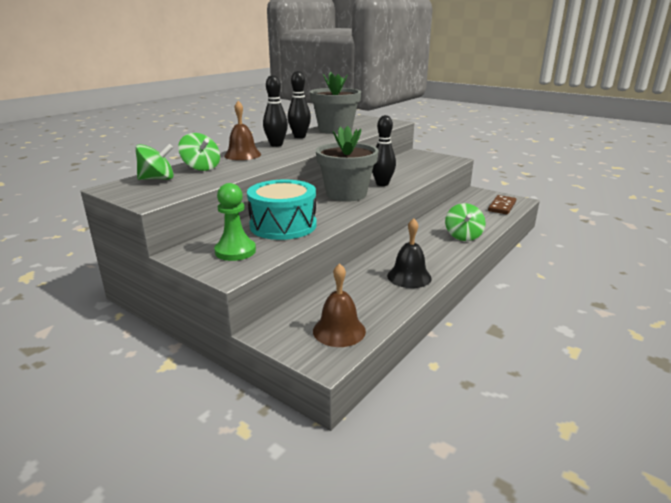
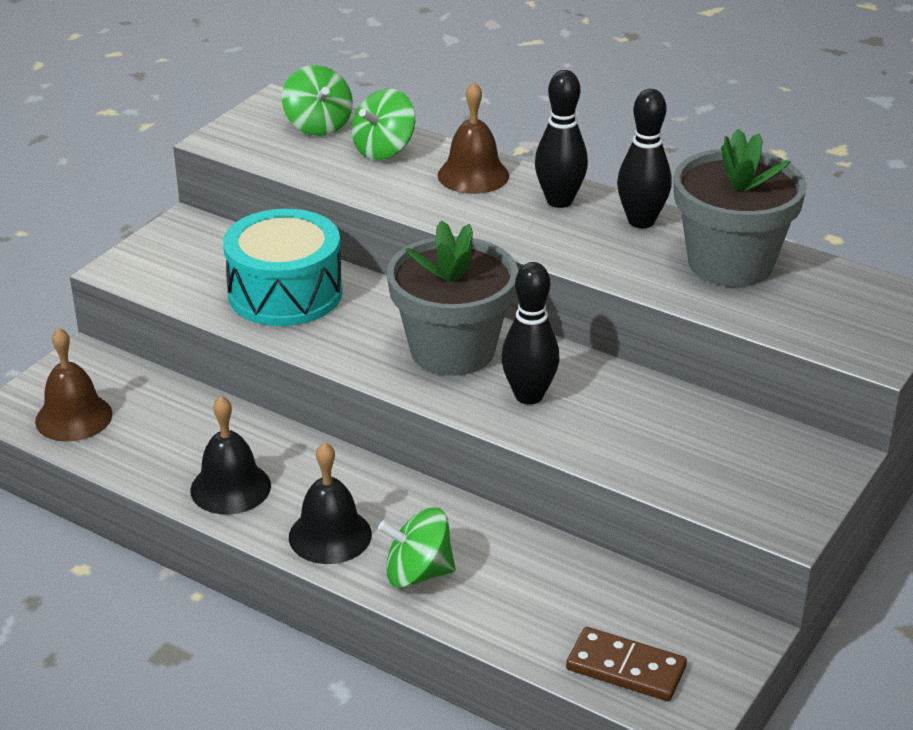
camera: 85 degrees right, 10 degrees up
green pawn [214,183,256,261] -> none
none -> black bell [289,442,372,564]

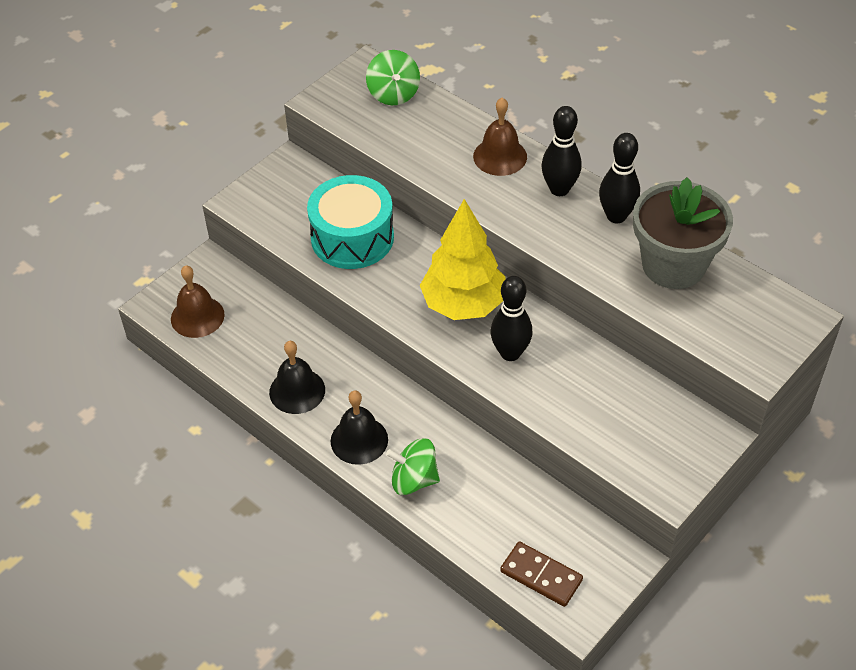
camera: 10 degrees right, 15 degrees up
green spinning top [352,89,415,160] -> none
grey flower pot [387,220,518,376] -> yellow tree [420,199,506,320]

